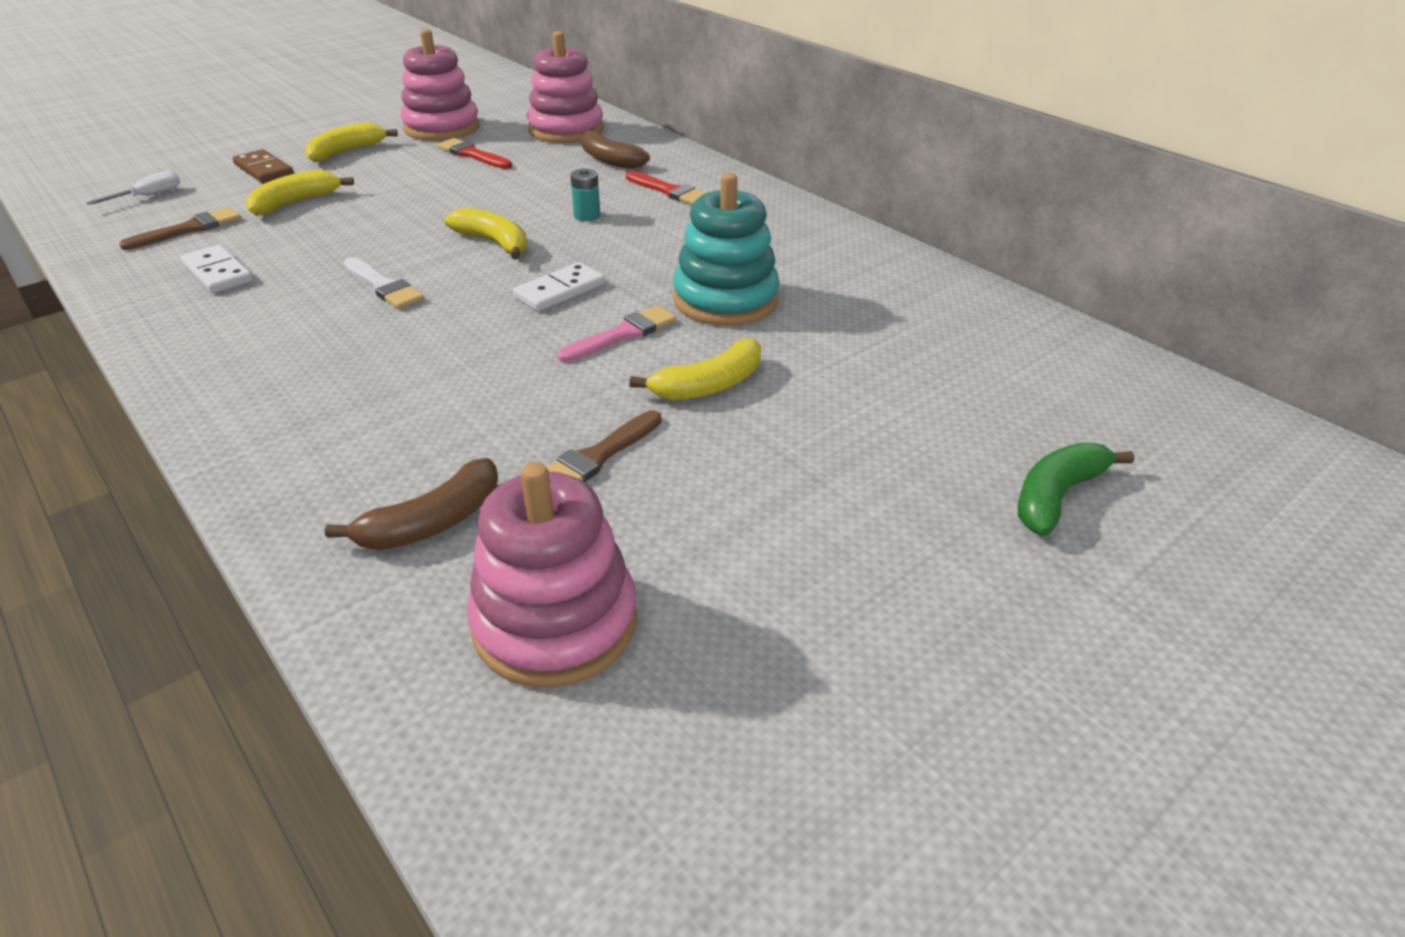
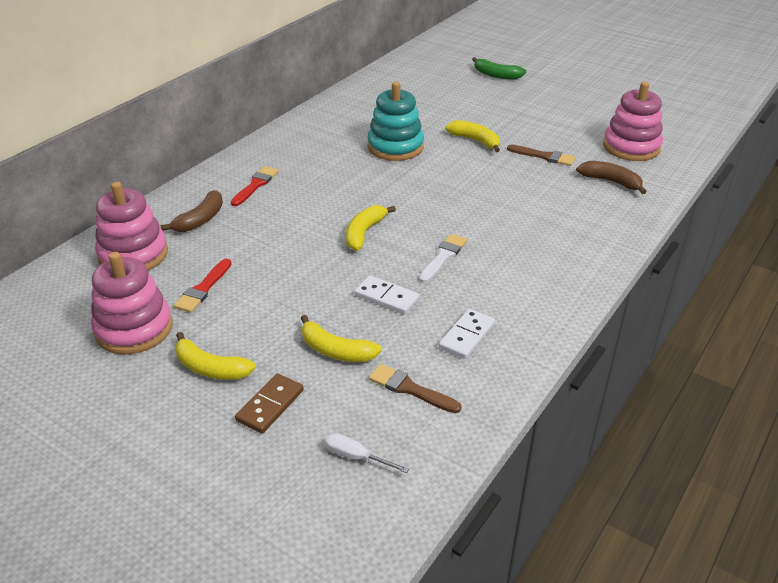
camera: 105 degrees left, 0 degrees up
white domino [513,262,605,312] -> white domino moved to [355,276,420,314]
pink brush [557,305,677,363] -> none
turquoise battery [570,168,600,221] -> none

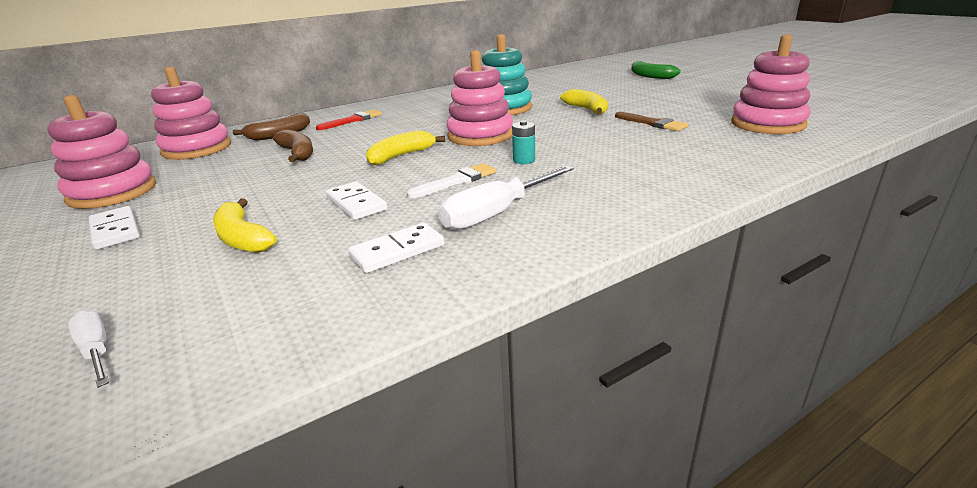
camera: 25 degrees right, 10 degrees down
red brush [174,258,232,313] -> none
yellow banana [175,332,256,380] -> white domino [89,206,140,250]
brown domino [235,373,304,434] -> none
brown brush [369,364,462,413] -> none
brown banana [576,161,647,194] -> brown banana moved to [273,129,313,162]
none -> white screwdriver [438,165,574,230]
none -> pink stacking toy [447,50,513,146]
none -> turquoise battery [512,121,535,164]

